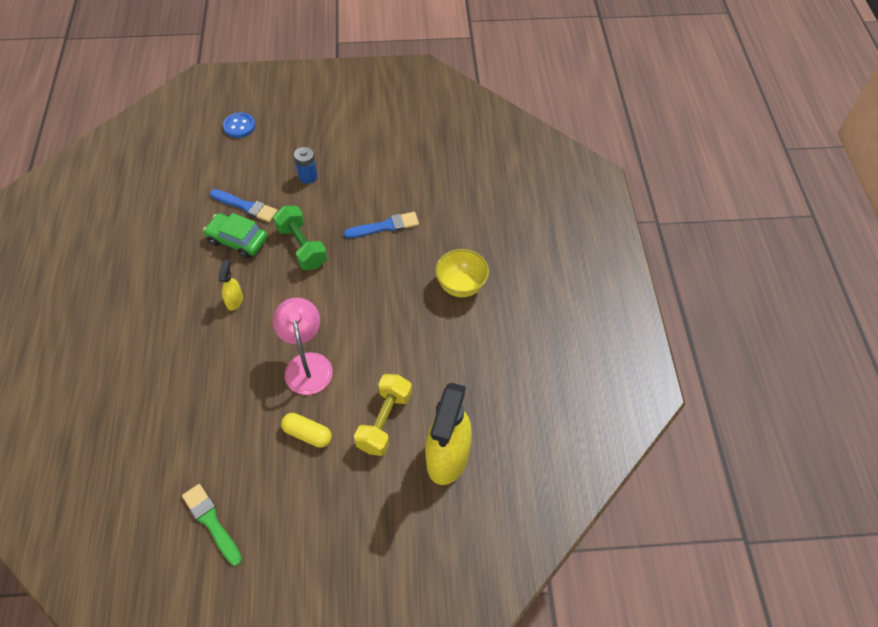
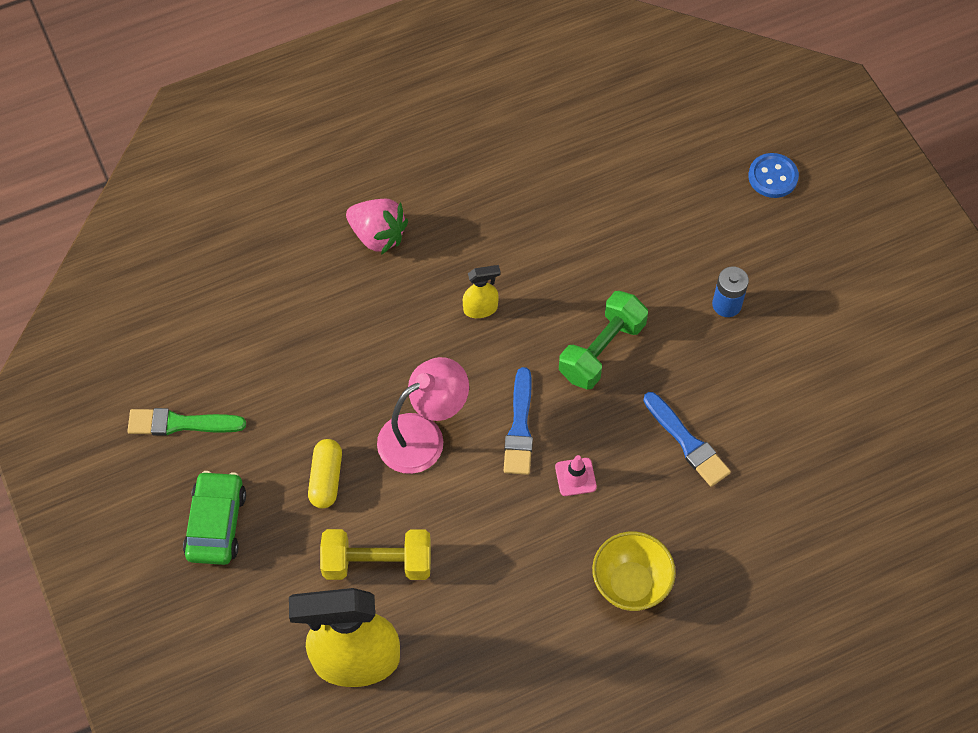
camera: 70 degrees right, 5 degrees up
green brush [182,484,242,566] -> green brush turned 120 degrees counterclockwise [127,408,246,436]
green car [203,213,268,258] -> green car moved to [183,471,246,565]
blue brush [210,189,278,222] -> blue brush moved to [504,367,533,475]
none -> pink strawberry [346,199,408,255]
none -> pink traffic cone [555,455,597,496]

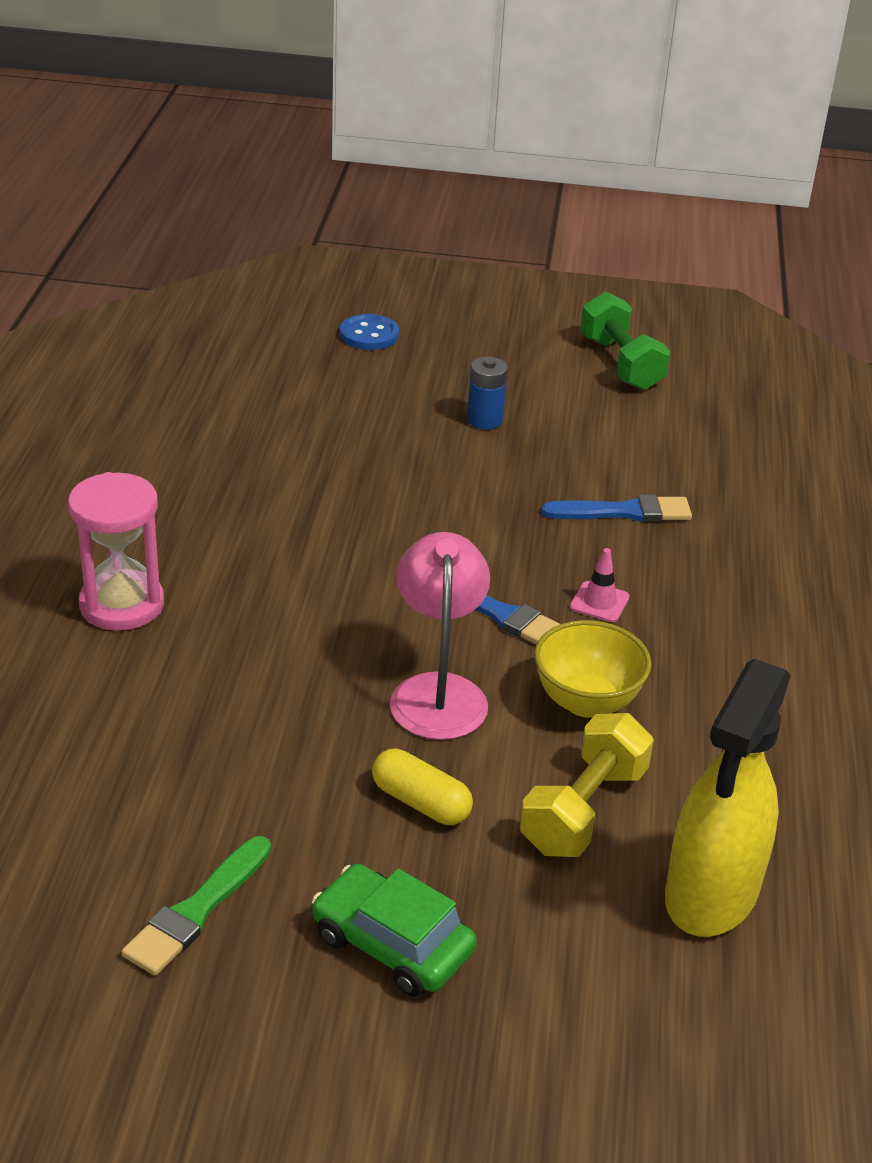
camera: 60 degrees left, 25 degrees down
pink strawberry [346,199,408,255] -> pink hourglass [68,472,164,631]
yellow spray bottle [463,265,501,318] -> none
green dumbbell [559,291,648,389] -> green dumbbell moved to [580,291,670,390]
yellow bowl [592,531,676,611] -> yellow bowl moved to [534,620,651,718]

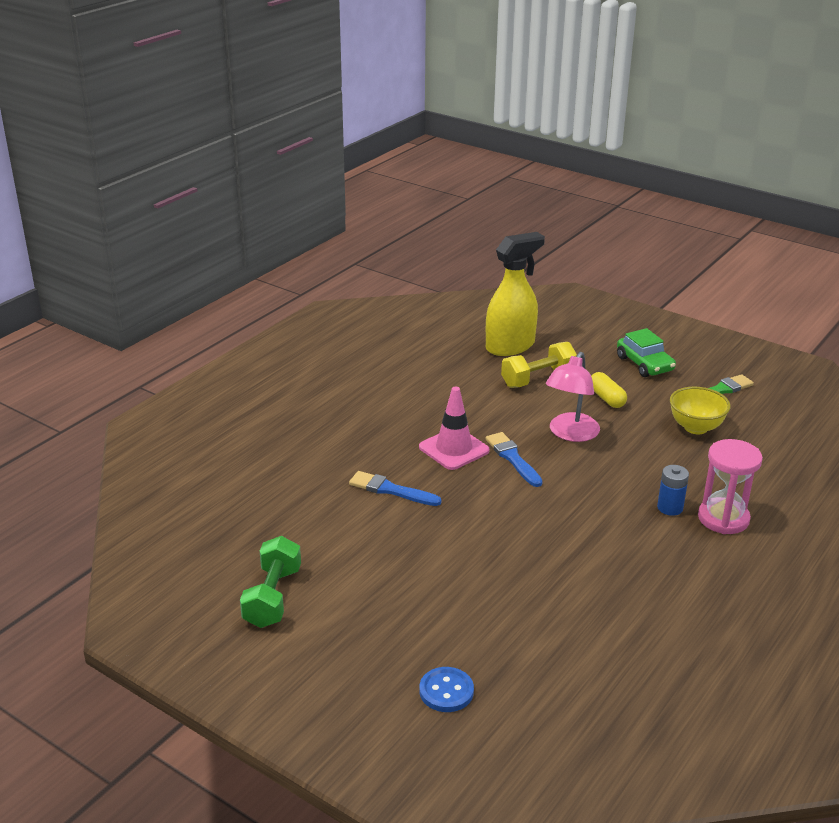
camera: 150 degrees left, 5 degrees down
blue battery [467,356,508,430] -> blue battery moved to [657,465,689,516]
yellow bowl [534,620,651,718] -> yellow bowl moved to [670,387,731,434]
pink traffic cone [570,548,630,622] -> pink traffic cone [419,387,490,470], size x1.91

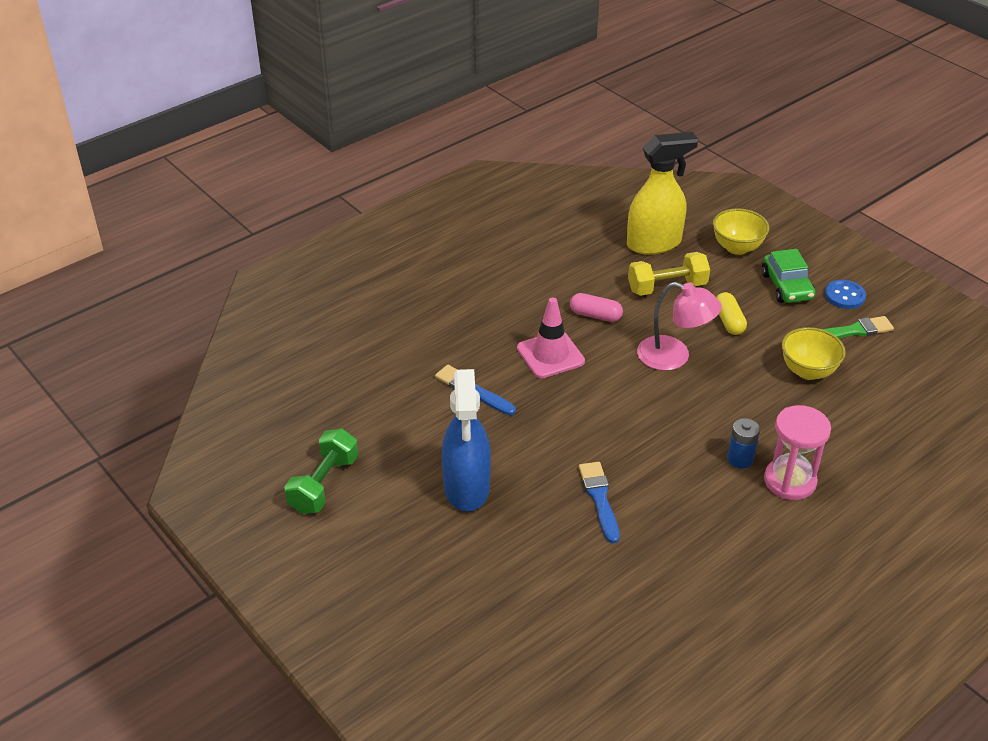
camera: 15 degrees right, 10 degrees up
blue button [420,667,474,712] -> blue button moved to [825,280,866,309]
blue brush [485,432,543,487] -> blue brush moved to [579,462,620,544]
pink lamp [546,352,600,442] -> pink lamp turned 105 degrees counterclockwise [637,282,722,371]
none -> blue spray bottle [442,369,491,512]
none -> pink capsule [570,293,623,322]
none -> yellow bowl [713,209,769,255]

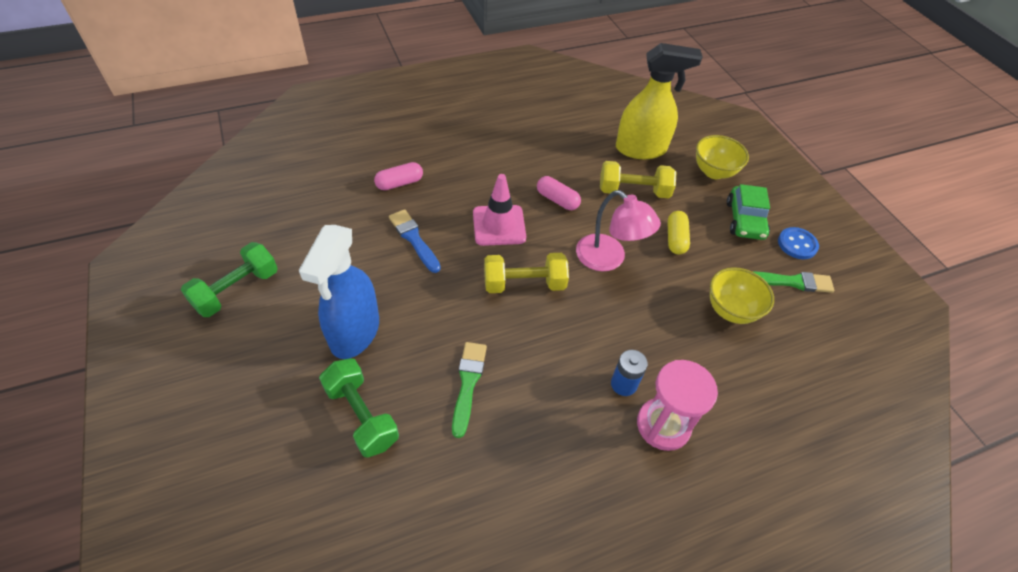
camera: 15 degrees right, 10 degrees up
blue brush [579,462,620,544] -> green brush [452,342,487,438]
none -> green dumbbell [319,358,399,458]
none -> pink capsule [374,162,423,190]
none -> yellow dumbbell [484,253,569,293]

